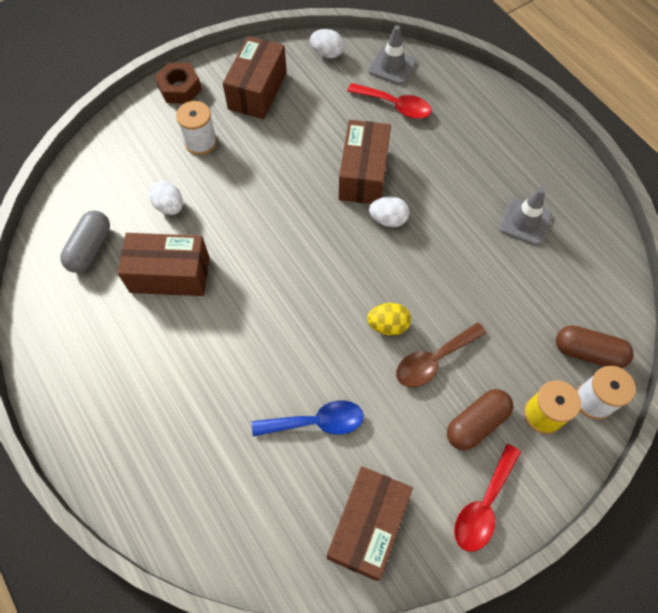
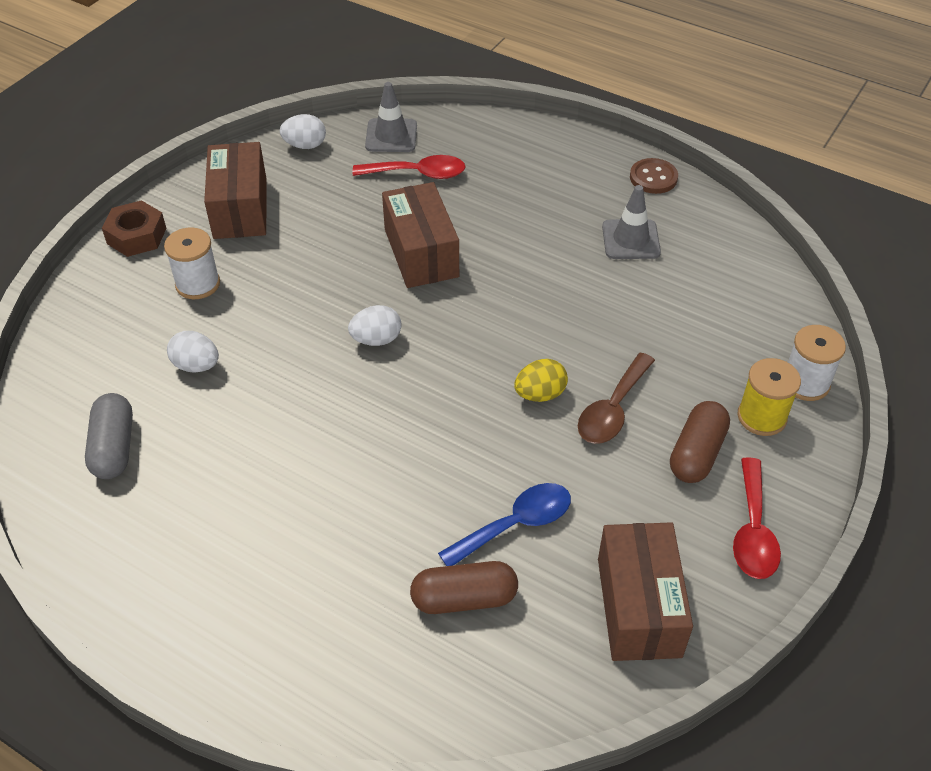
camera: 25 degrees left, 15 degrees down
brown box [118,233,210,296] -> none
white egg [369,196,409,227] -> white egg moved to [348,305,401,346]
brown capsule [556,325,634,368] -> brown capsule moved to [410,561,518,614]
none -> brown button [630,158,678,194]

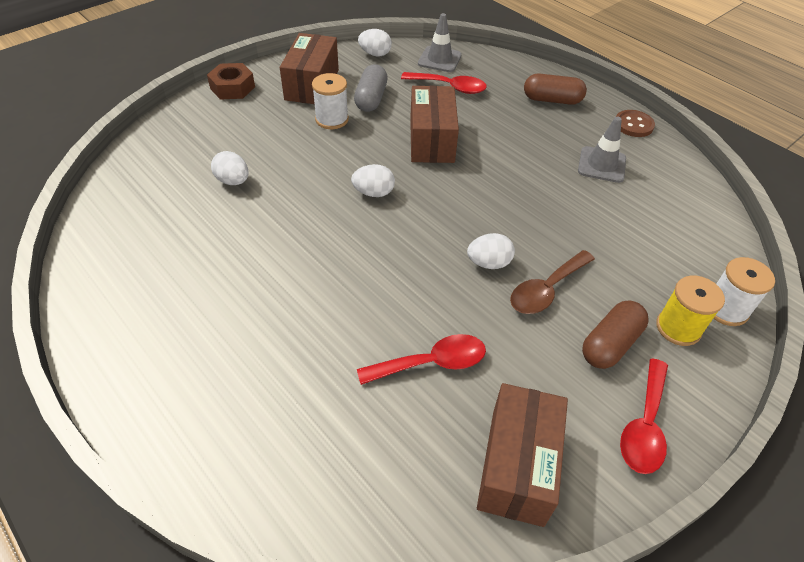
camera: 15 degrees right, 0 degrees up
grey capsule [85,393,133,479] -> grey capsule moved to [354,64,388,112]
white spool [164,227,220,299] -> white spool moved to [312,73,349,129]
brown capsule [410,561,518,614] -> brown capsule moved to [524,73,587,105]
blue spoon [438,483,571,566] -> red spoon [357,334,486,385]
yellow egg [514,359,568,402] -> white egg [467,233,515,269]

